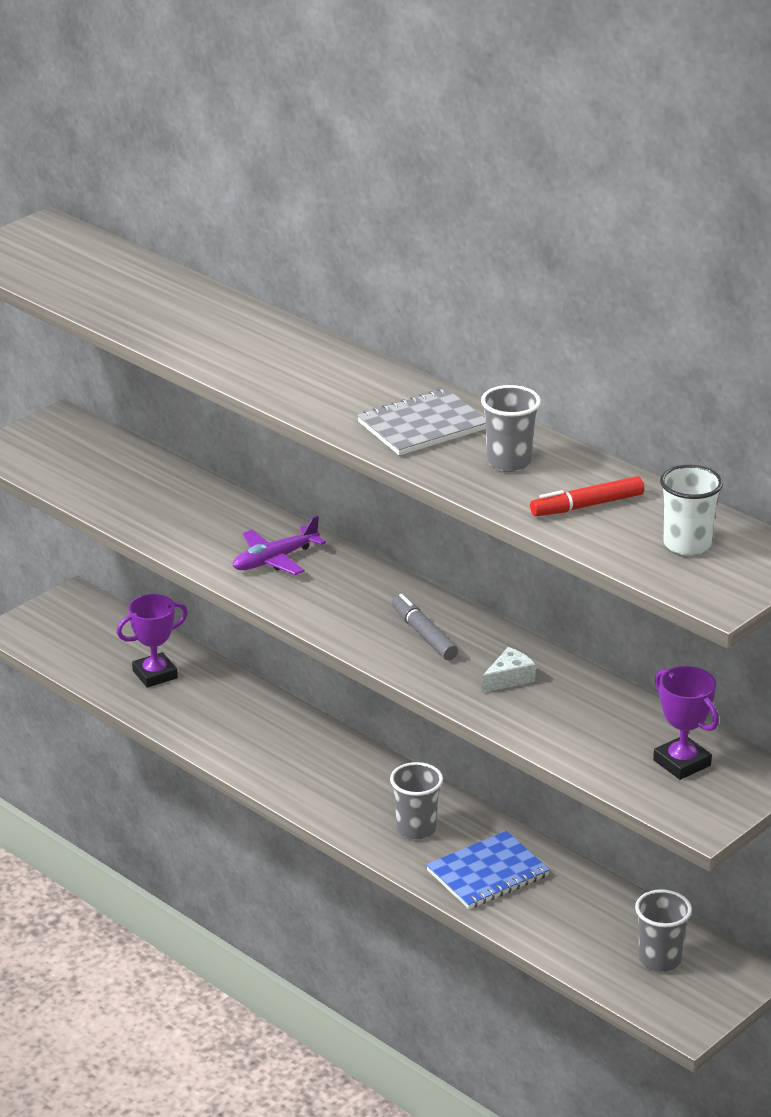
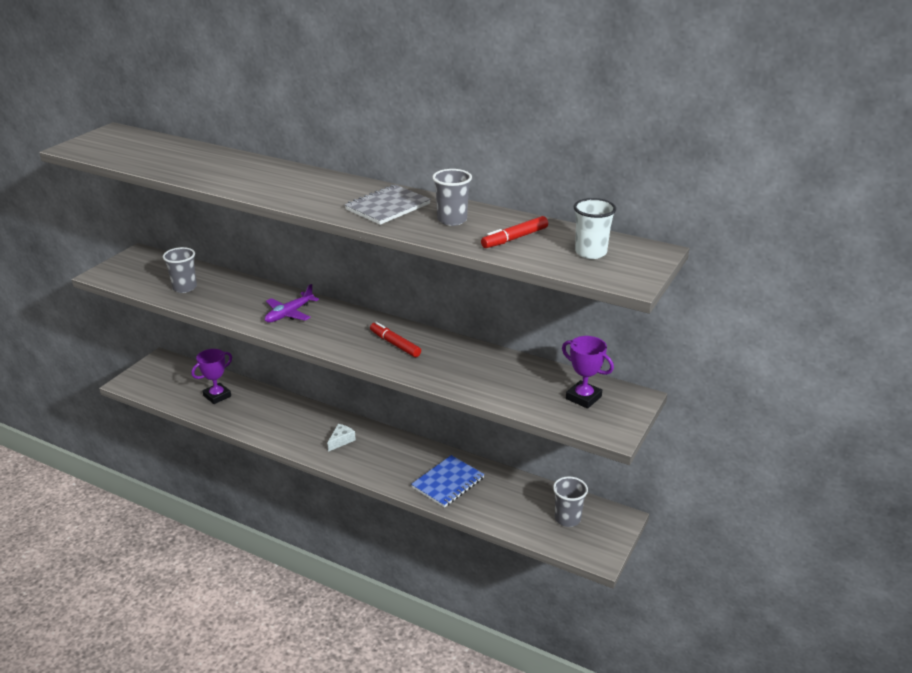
camera: 15 degrees left, 0 degrees up
grey cup [390,762,443,840] -> grey cup moved to [163,247,197,293]
grey marker [391,594,458,660] -> red marker [370,322,421,357]
white cheese [482,647,536,693] -> white cheese moved to [327,424,356,452]

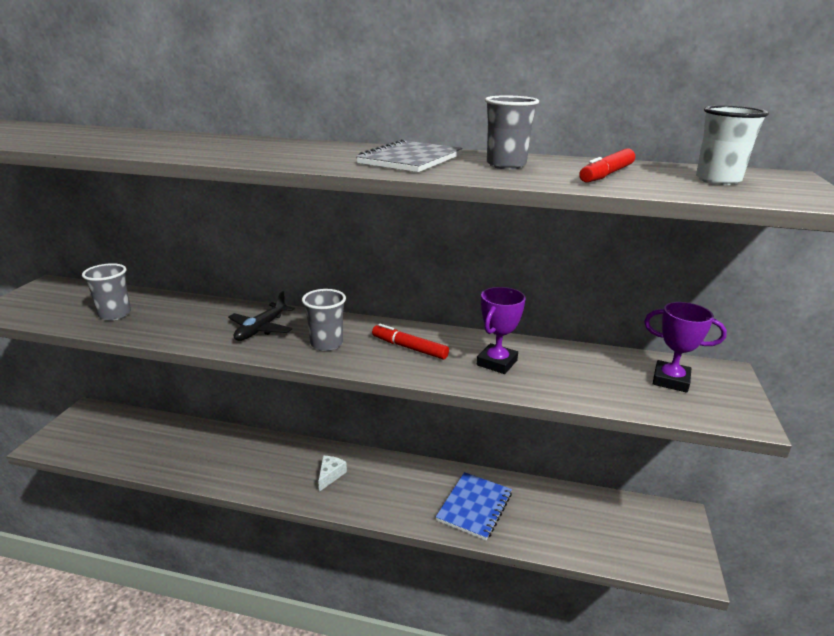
camera: 15 degrees left, 5 degrees down
purple trophy [192,349,232,404] -> purple trophy moved to [477,287,526,374]
purple plane [265,284,319,323] -> black plane [228,291,295,341]
grey cup [553,476,588,527] -> grey cup moved to [302,289,346,351]

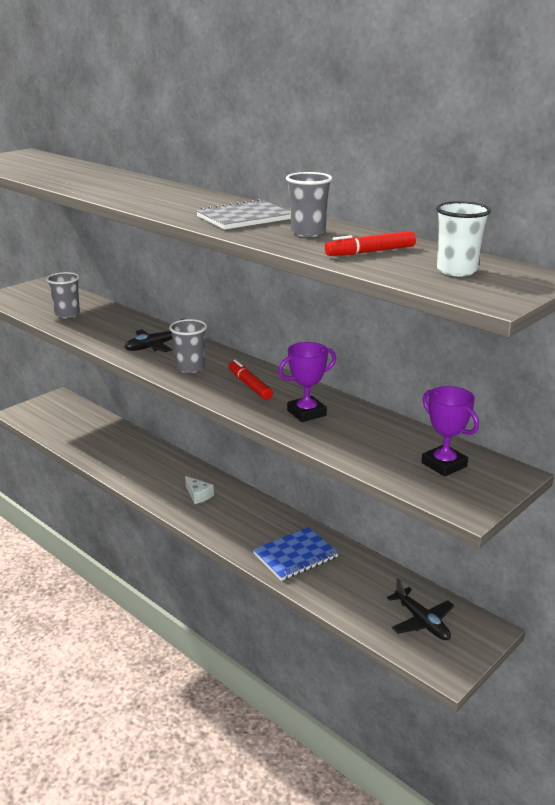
camera: 30 degrees right, 0 degrees up
white cheese [318,456,347,492] -> white cheese turned 90 degrees clockwise [185,476,214,504]
none -> black plane [387,578,454,640]

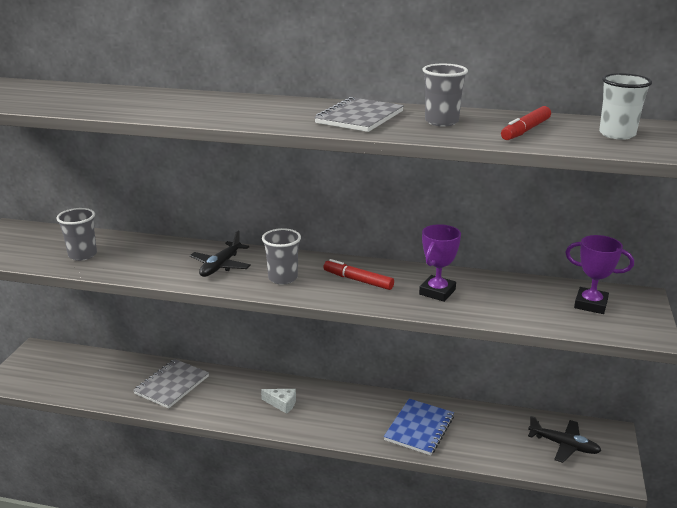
camera: 30 degrees left, 0 degrees up
none -> grey notebook [133,359,209,408]

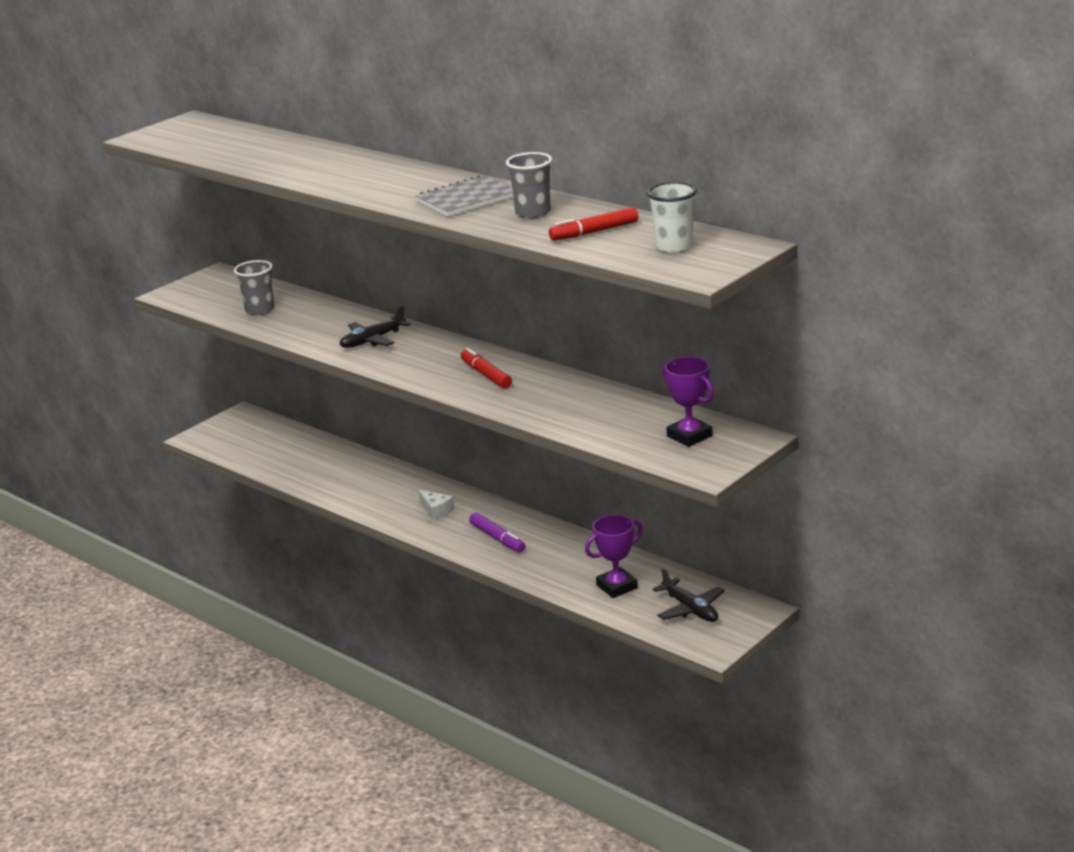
camera: 30 degrees right, 0 degrees up
grey notebook [133,359,209,408] -> none
grey cup [262,228,301,285] -> none
blue notebook [384,399,454,455] -> none
purple trophy [419,224,461,302] -> purple trophy moved to [585,515,643,598]
none -> purple marker [469,512,525,553]

